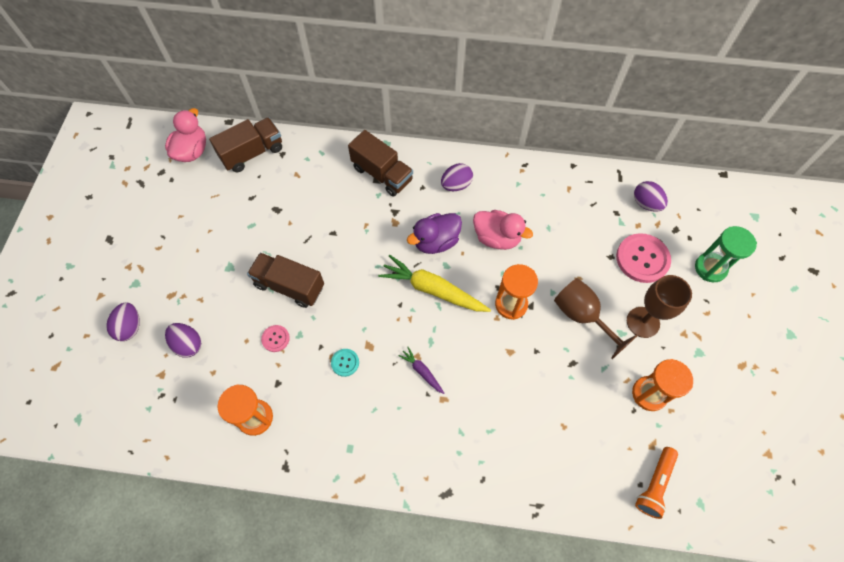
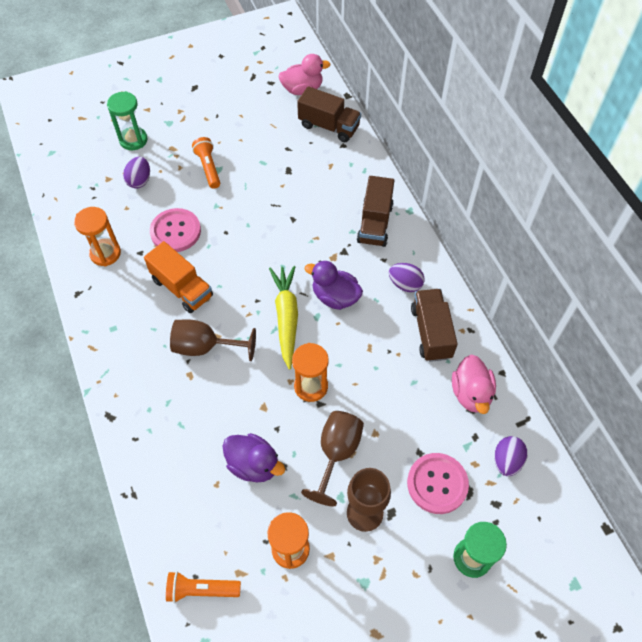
camera: 60 degrees right, 5 degrees down
purple egg [106,302,140,341] -> green hourglass [107,91,148,150]
brown truck [247,253,324,308] -> brown truck moved to [411,289,458,362]
pink button [261,325,290,352] -> pink button [150,208,201,252], size x2.02
turquoise button [331,349,359,377] -> orange truck [144,241,213,313]
purple carrot [398,347,445,394] -> brown goblet [170,319,256,361]
pink duck [473,210,533,250] -> pink duck moved to [452,355,496,414]
none -> orange flashlight [192,137,220,189]
none -> purple duck [223,433,285,482]

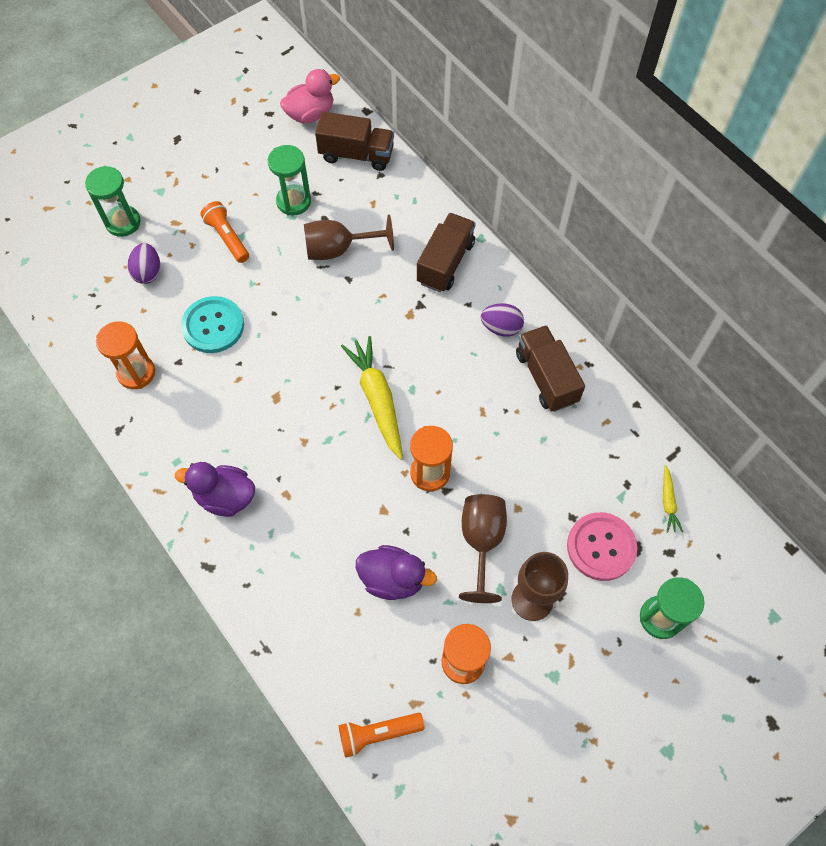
camera: 15 degrees left, 5 degrees up
orange truck [144,241,213,313] -> none
pink button [150,208,201,252] -> turquoise button [181,296,244,353]
brown goblet [170,319,256,361] -> brown goblet moved to [304,214,394,260]
purple duck [305,261,363,310] -> purple duck moved to [175,462,255,517]
brown truck [357,176,394,247] -> brown truck turned 150 degrees counterclockwise [417,213,476,292]
pink duck [452,355,496,414] -> none
purple egg [494,436,527,476] -> yellow carrot [663,465,683,533]
none -> green hourglass [268,145,311,216]

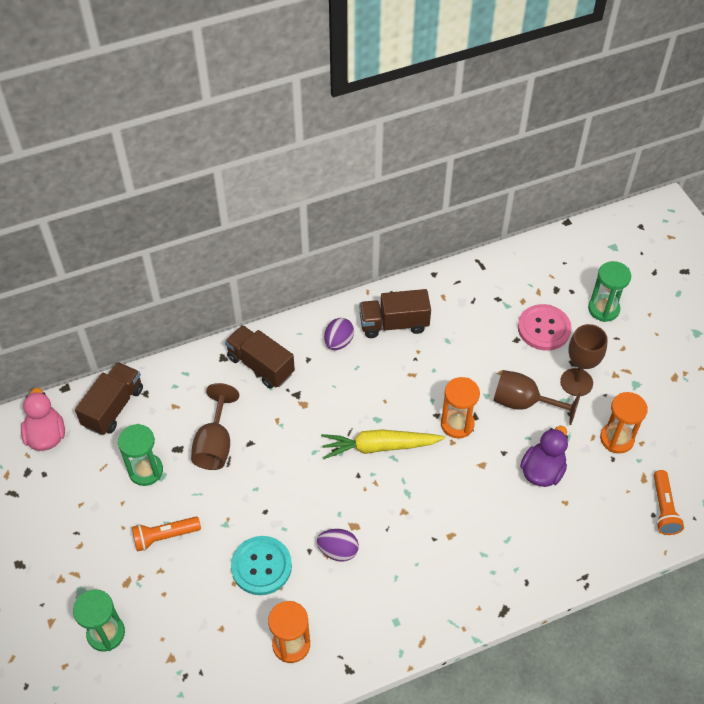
camera: 75 degrees left, 10 degrees down
purple egg [128,243,160,284] -> purple egg moved to [317,529,359,561]
purple duck [175,462,255,517] -> none
yellow carrot [663,465,683,533] -> none

